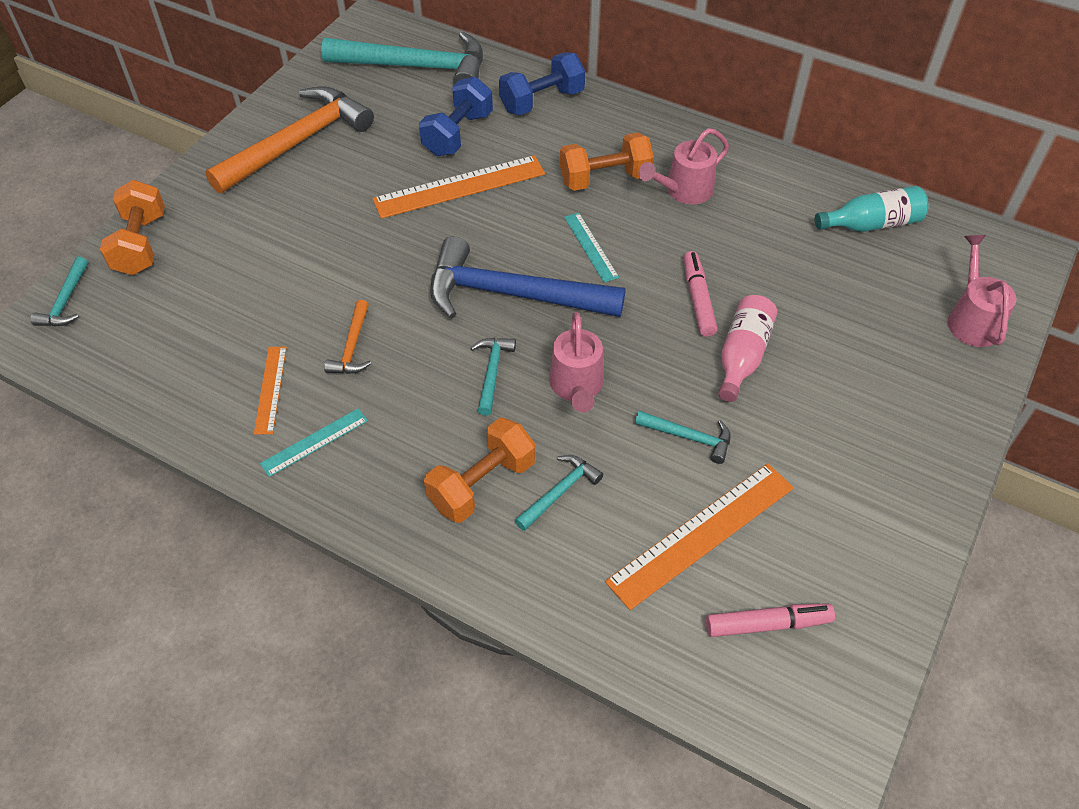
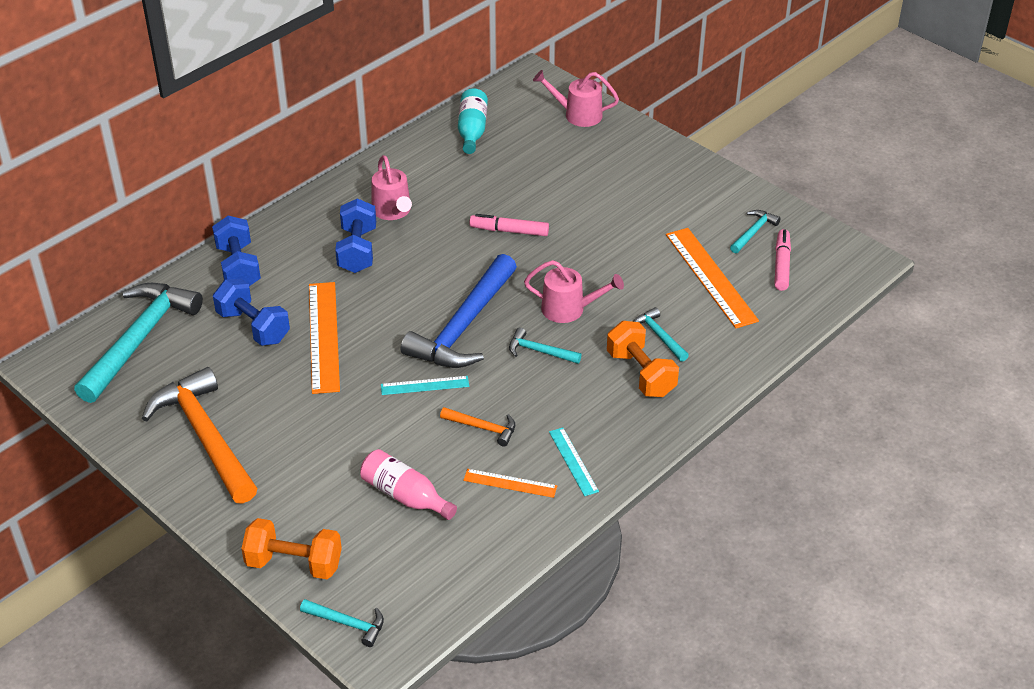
camera: 75 degrees left, 10 degrees down
orange dumbbell [560,132,654,191] -> blue dumbbell [335,198,376,273]
turquoise ruler [564,213,619,283] -> turquoise ruler moved to [381,376,469,395]
turquoise hammer [635,411,731,464] -> turquoise hammer moved to [730,210,781,253]
pink bottle [718,295,777,402] -> pink bottle moved to [360,449,457,520]

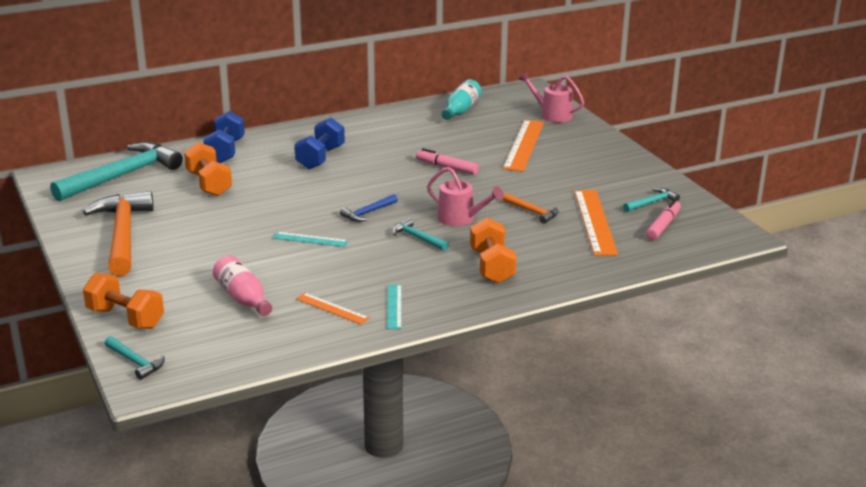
camera: 20 degrees right, 15 degrees down
blue dumbbell [213,279,290,346] -> orange dumbbell [184,142,232,196]
orange ruler [309,282,340,394] -> orange ruler moved to [503,120,544,172]
pink watering can [372,155,412,220] -> none
blue hammer [401,254,517,368] -> blue hammer [340,194,398,222], size x0.45
orange hammer [440,407,515,447] -> orange hammer moved to [503,193,559,224]
turquoise hammer [633,307,689,362] -> none

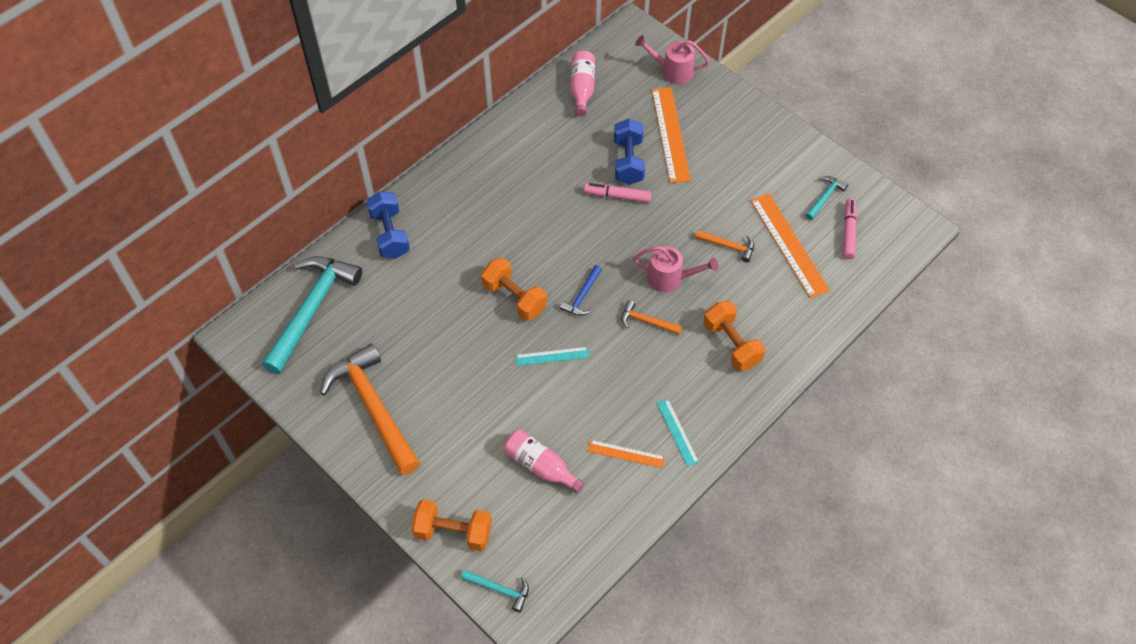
camera: 20 degrees left, 30 degrees up
orange dumbbell [184,142,232,196] -> orange dumbbell moved to [481,258,547,321]
blue dumbbell [295,118,345,169] -> blue dumbbell moved to [614,119,645,185]
turquoise hammer [392,218,449,251] -> orange hammer [621,300,682,335]
turquoise bottle [442,79,482,120] -> pink bottle [570,51,595,116]

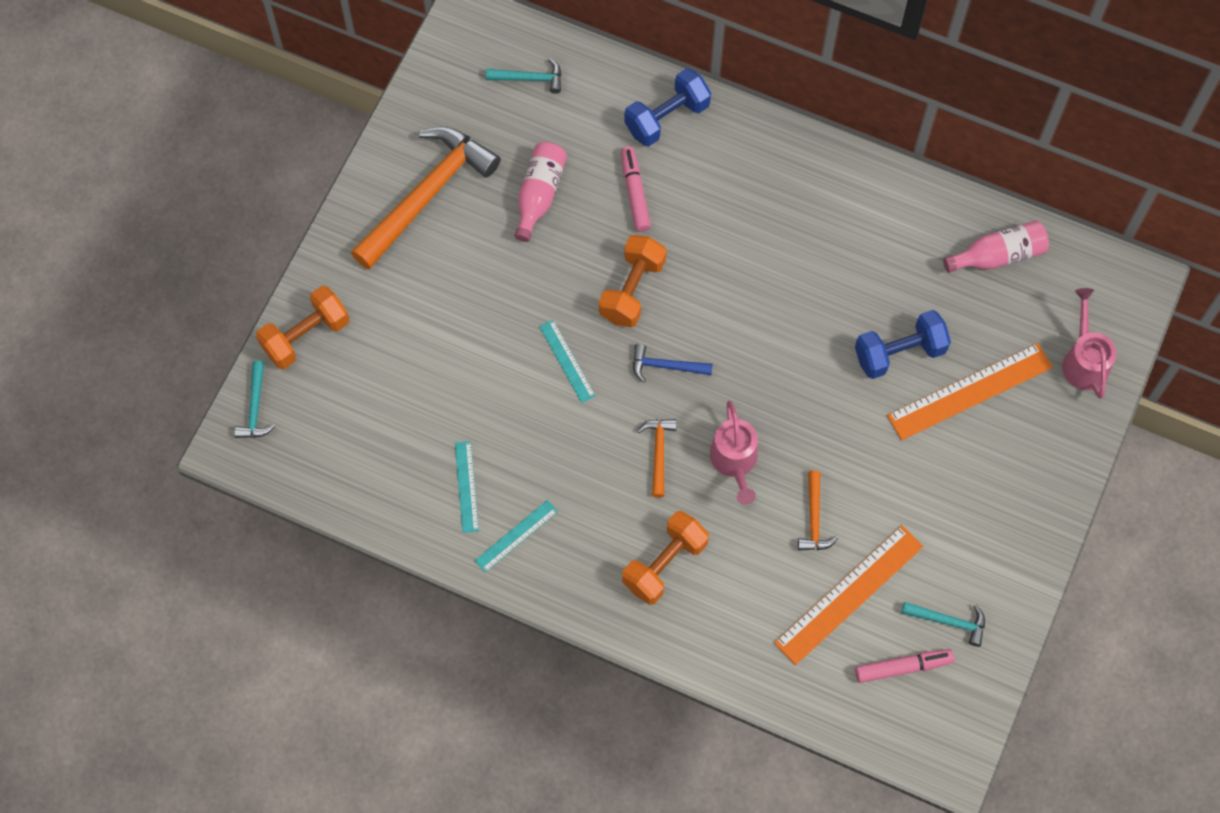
camera: 70 degrees right, 10 degrees up
turquoise hammer [262,256,362,374] -> turquoise hammer [486,58,561,94], size x0.45
orange dumbbell [411,499,492,551] -> orange dumbbell turned 60 degrees clockwise [256,286,349,369]
pink bottle [504,429,584,494] -> pink bottle moved to [514,142,567,242]
pink marker [584,183,652,203] -> pink marker moved to [621,146,651,232]
orange ruler [588,440,665,468] -> turquoise ruler [455,441,479,533]

